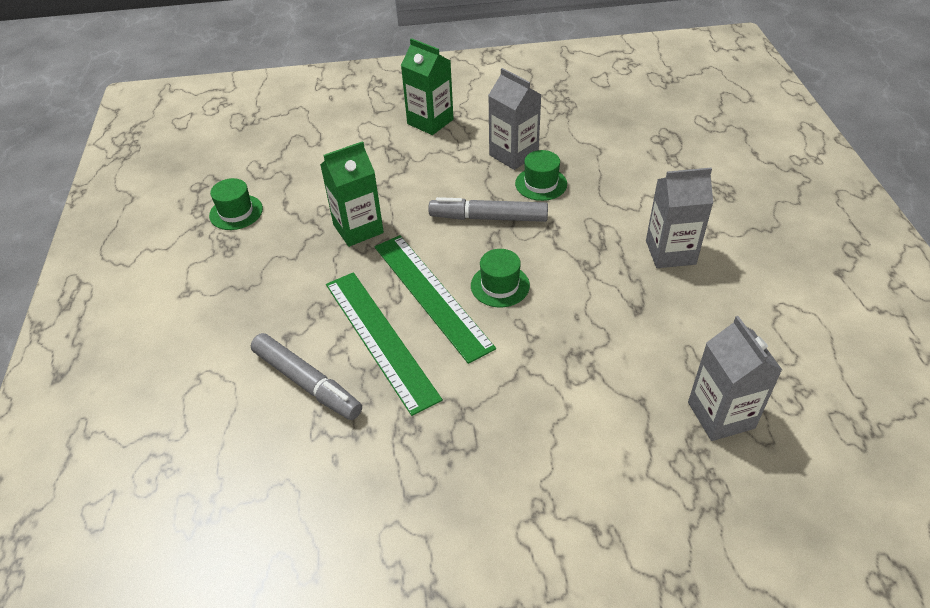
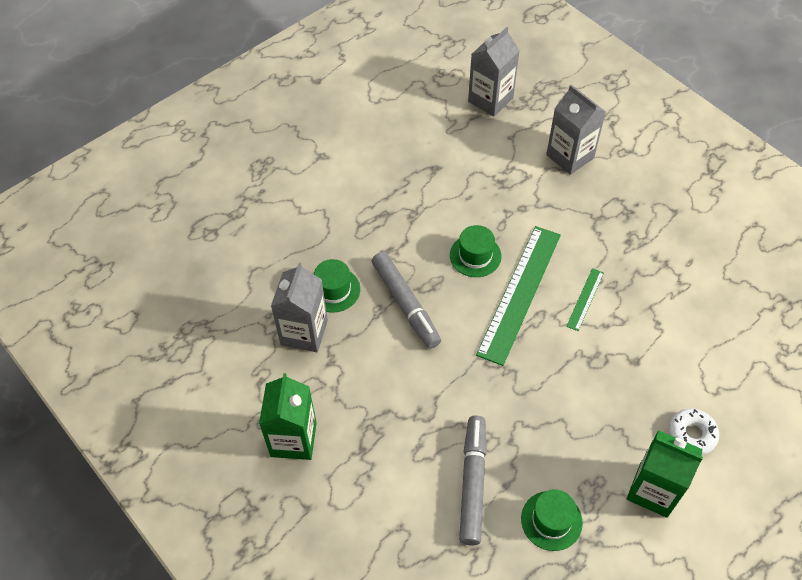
camera: 125 degrees left, 10 degrees up
grey marker [251,333,362,420] -> grey marker moved to [459,416,487,546]
green carton [320,141,384,247] -> green carton moved to [627,430,703,518]
green ruler [326,272,443,416] -> green ruler [566,268,604,331], size x0.45
grey carton [646,168,713,268] -> grey carton moved to [546,85,606,175]
none -> white donut [668,408,719,455]

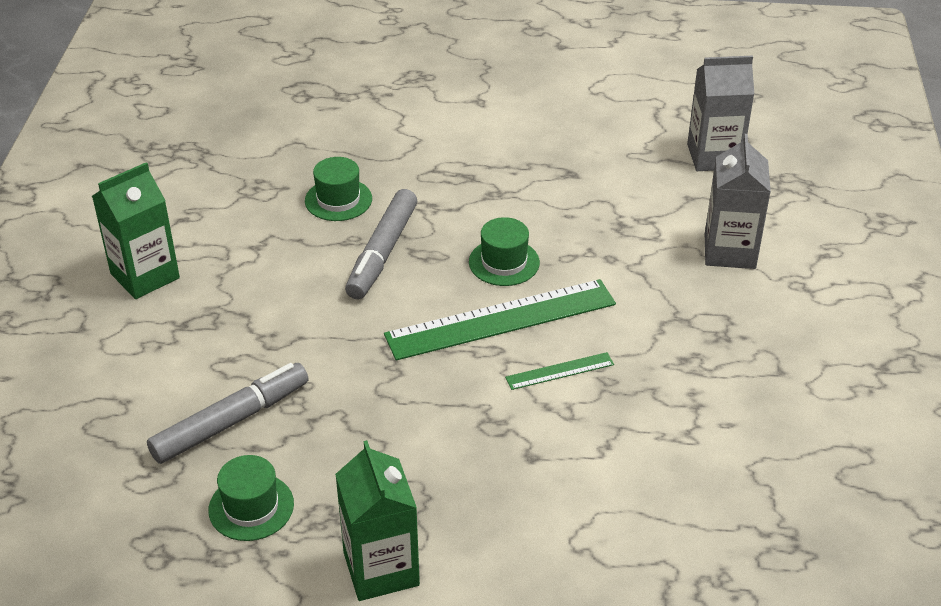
camera: 45 degrees right, 15 degrees down
grey carton [271,263,328,352] -> none
white donut [668,408,719,455] -> none

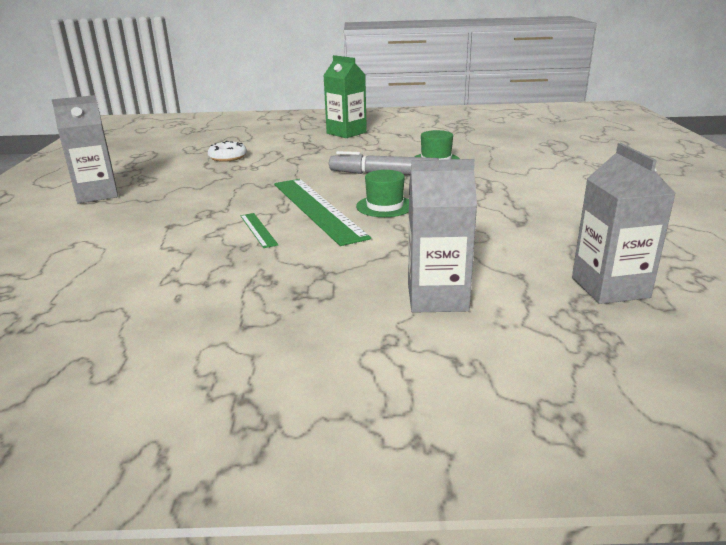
camera: 85 degrees right, 15 degrees down
grey marker [147,363,309,464] -> white donut [208,141,247,162]
green hat [208,455,294,541] -> none
green carton [335,440,420,601] -> grey carton [52,95,118,203]

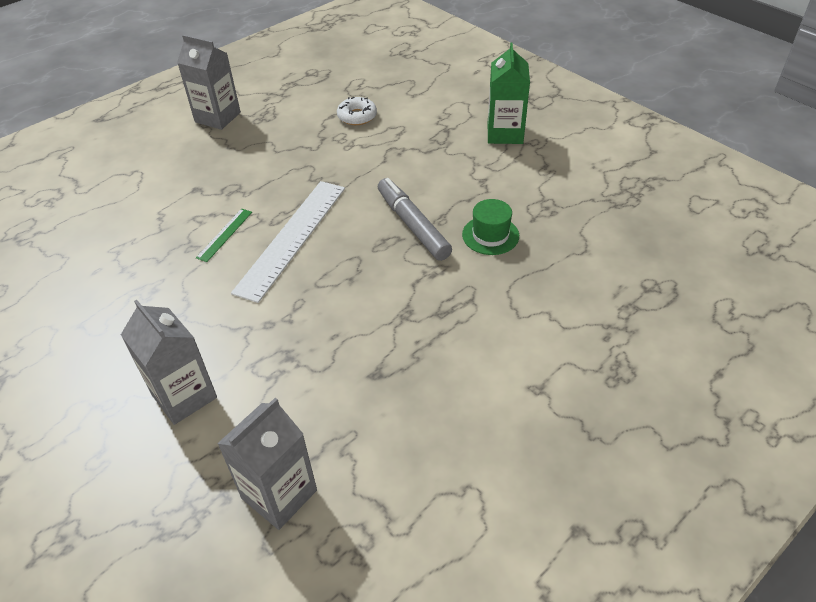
camera: 50 degrees right, 20 degrees up
green ruler [274,179,371,246] -> white ruler [231,181,345,303]
green hat [356,170,409,217] -> none

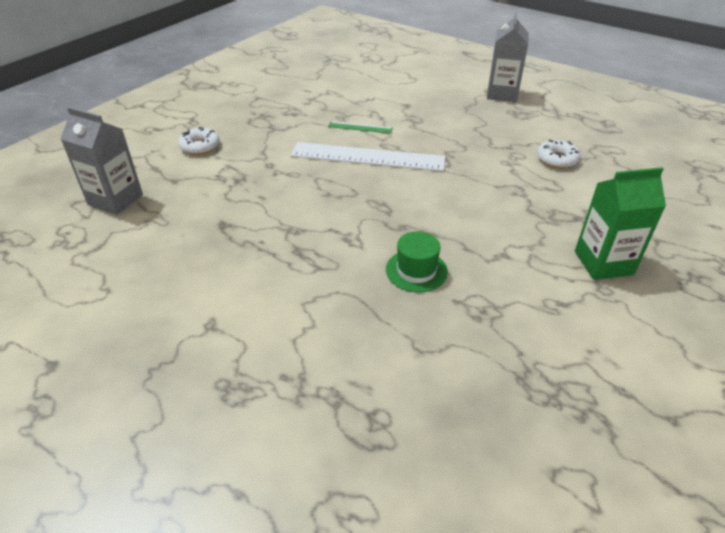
camera: 75 degrees right, 5 degrees down
grey carton [121,300,217,425] -> white donut [178,127,220,155]
grey marker [378,178,452,261] -> none

